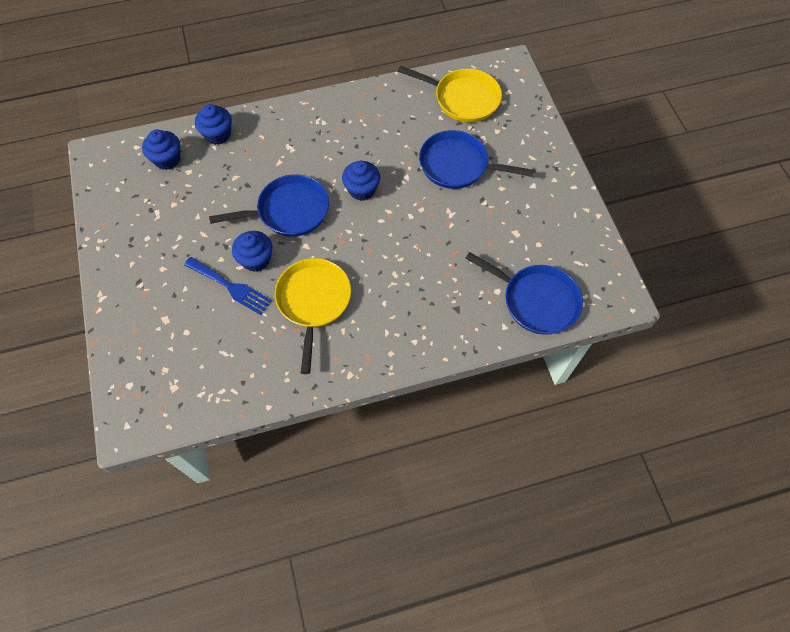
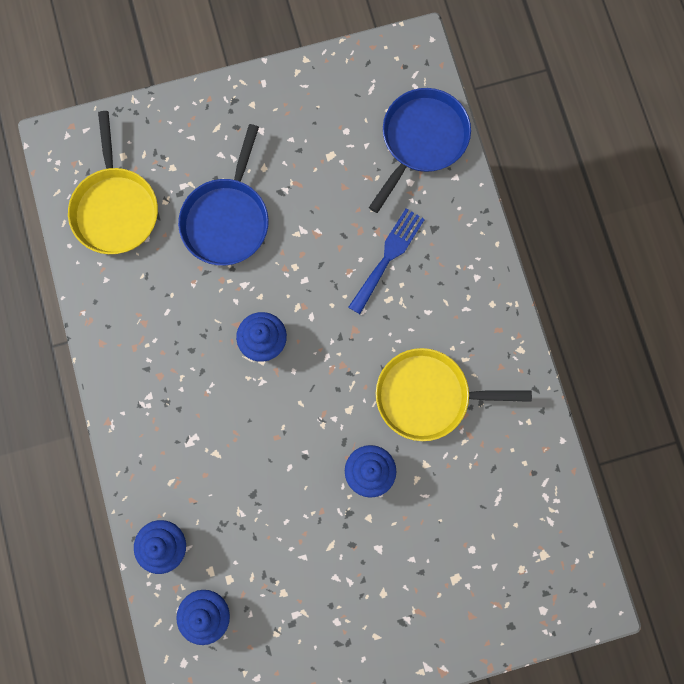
camera: 90 degrees left, 15 degrees up
blue fork [184,257,272,315] -> blue fork moved to [348,208,425,314]
blue pan [209,174,329,237] -> none
yellow pan [398,66,502,122] -> yellow pan turned 150 degrees clockwise [68,111,158,254]

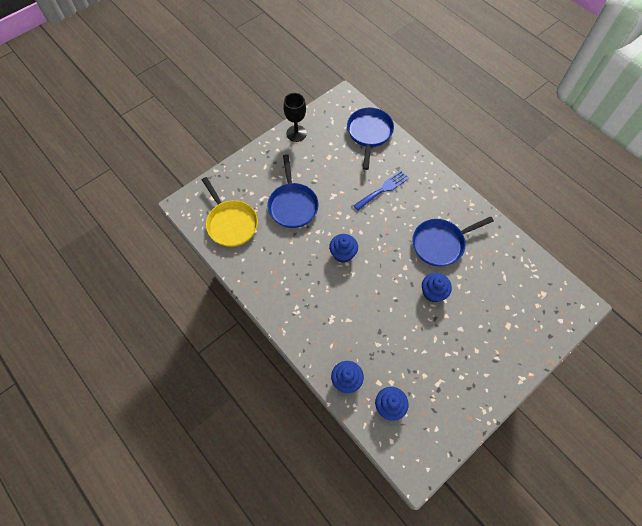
camera: 25 degrees left, 15 degrees down
blue fork [348,208,425,314] -> blue fork turned 45 degrees clockwise [353,170,409,211]
yellow pan [376,348,532,441] -> blue pan [412,216,494,266]
none -> black goblet [283,93,307,142]

